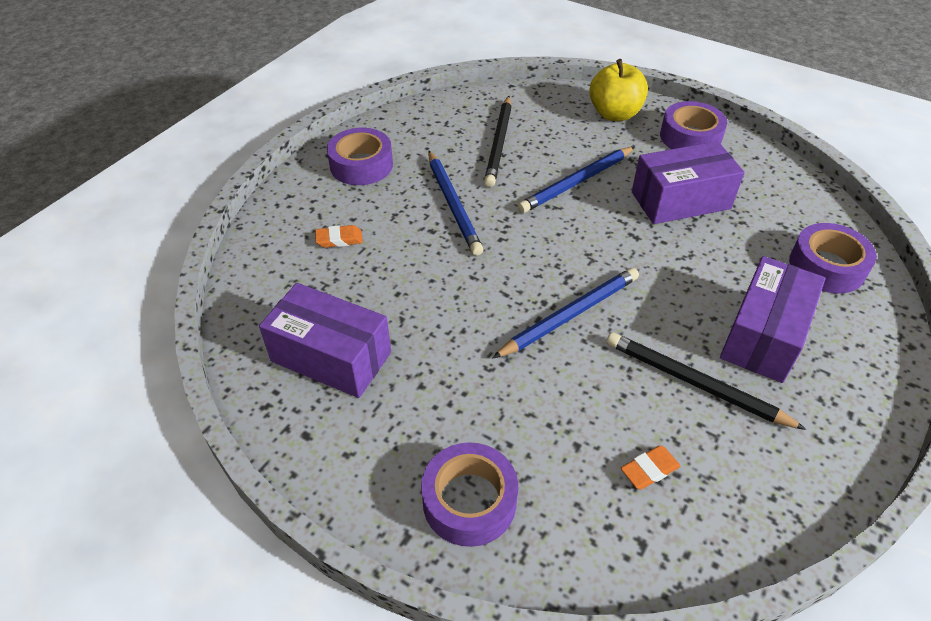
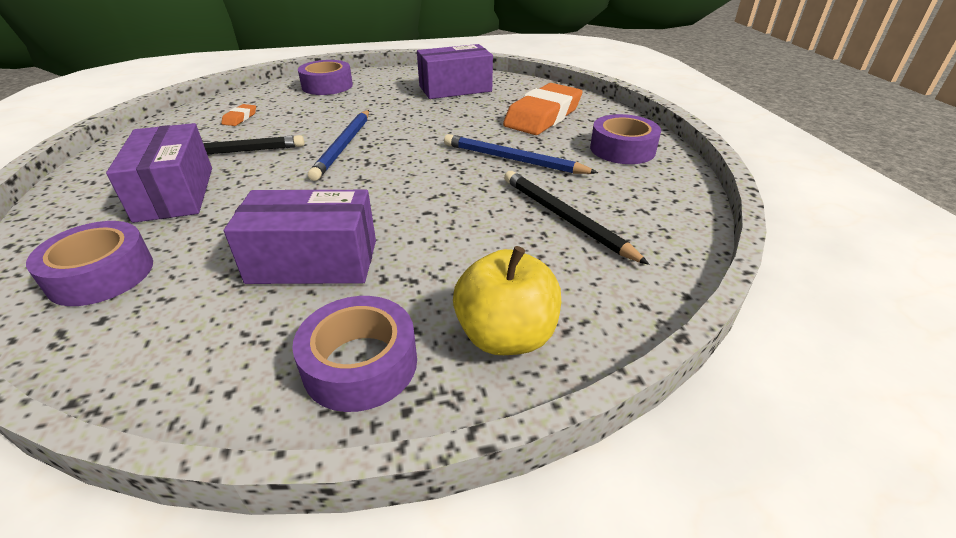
camera: 135 degrees right, 10 degrees down
orange eraser [315,225,363,248] -> orange eraser [503,83,582,135], size x2.45
blue pencil [518,146,635,213] -> none
purple box [632,141,745,224] -> purple box turned 60 degrees clockwise [224,190,376,284]

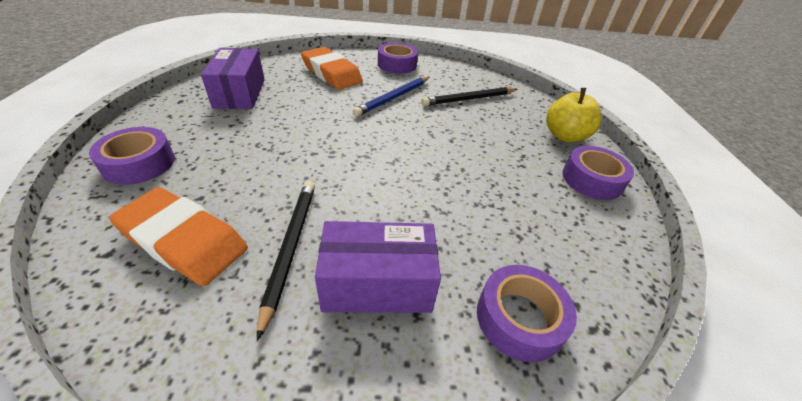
camera: 80 degrees left, 5 degrees up
orange eraser [221,104,256,126] -> orange eraser [109,187,248,286], size x2.45
purple box [224,190,376,284] -> none
blue pencil [308,110,369,181] -> none

